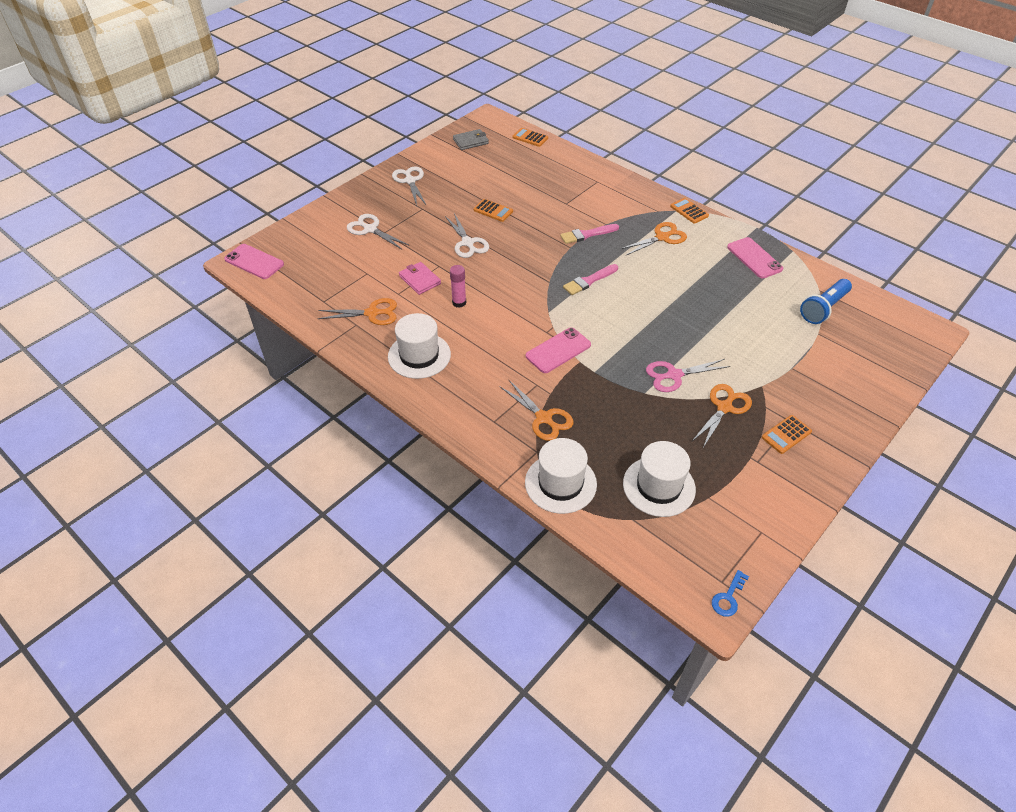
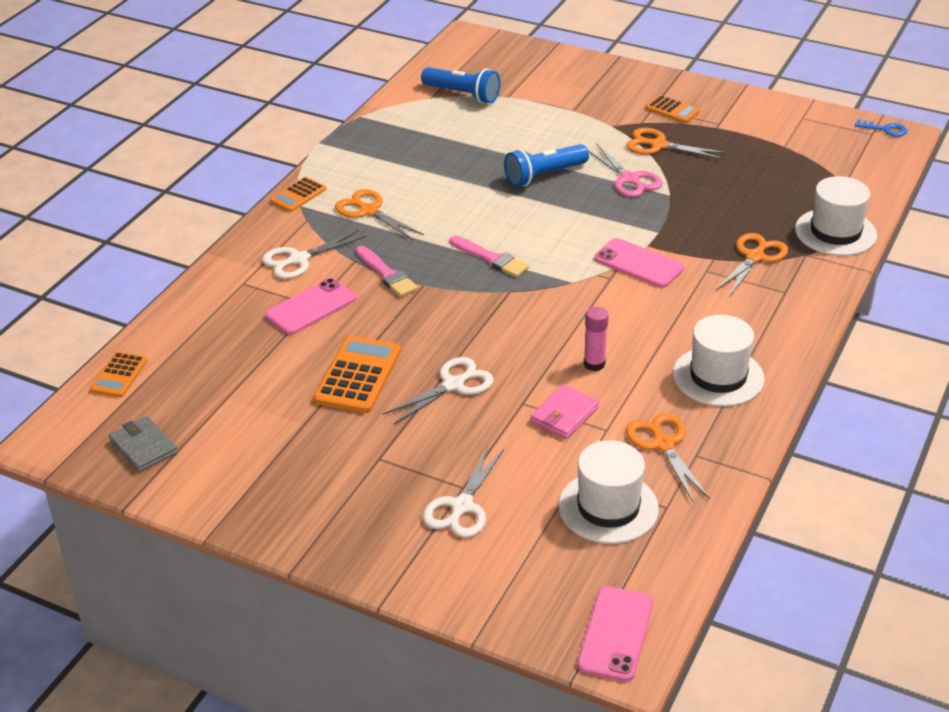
camera: 105 degrees left, 10 degrees down
white scissors [392,167,426,206] -> white scissors moved to [262,230,366,279]
orange calculator [473,199,513,222] -> orange calculator [313,336,401,413], size x1.67
white hat [623,441,696,517] -> white hat moved to [559,440,659,544]
pink phone [727,237,783,278] -> pink phone moved to [265,278,356,335]
none -> blue flashlight [504,144,589,187]

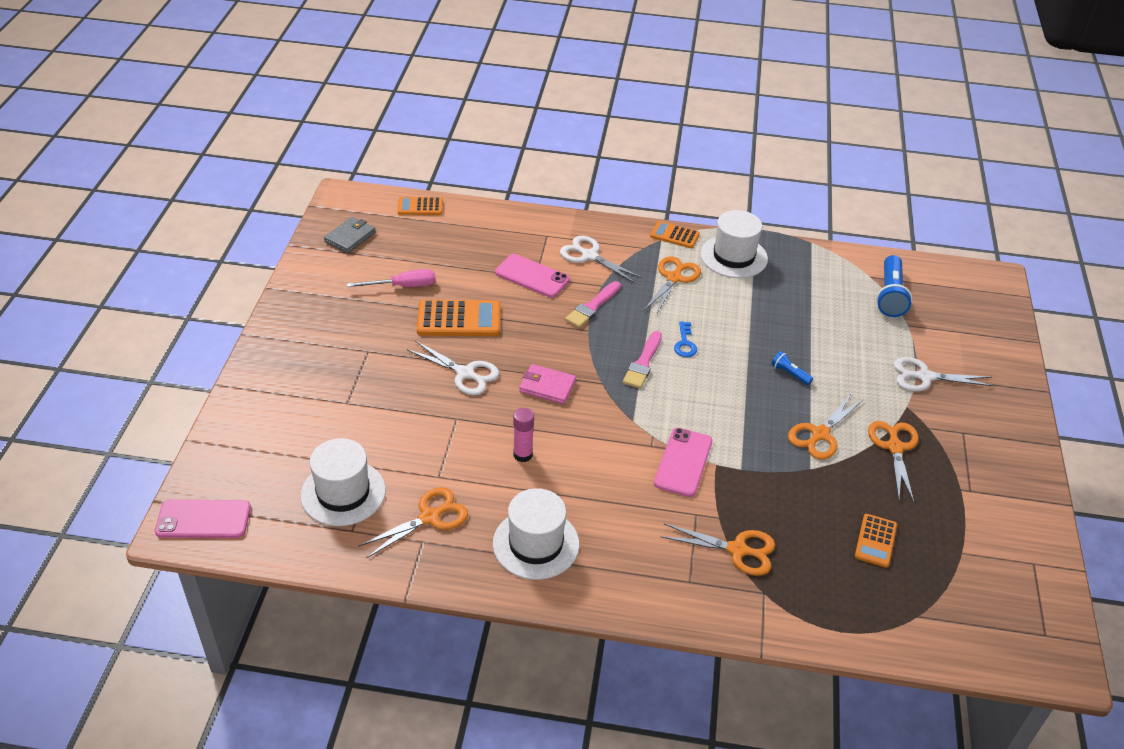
camera: 70 degrees right, 5 degrees up
white scissors [423,445,504,538] -> white scissors moved to [894,357,995,392]
blue flashlight [504,144,589,187] -> blue flashlight [771,351,813,385], size x0.51
pink wallet [531,385,599,438] -> pink wallet moved to [519,364,576,404]
pink scissors [588,143,662,197] -> orange scissors [788,394,864,460]
orange calculator [645,95,700,123] -> orange calculator moved to [855,514,897,568]
white hat [795,176,877,256] -> white hat moved to [700,210,768,278]
blue key [855,119,907,137] -> blue key moved to [674,322,697,357]
none -> pink screwdriver [347,269,436,287]

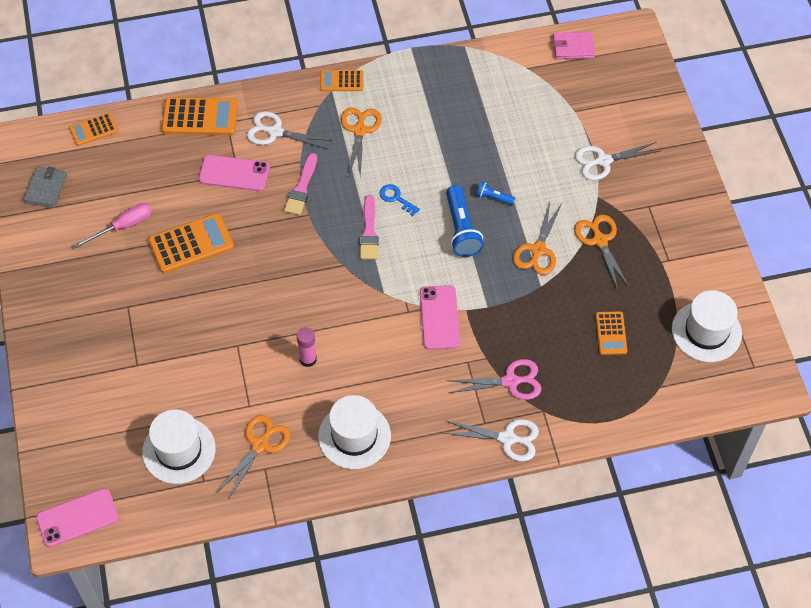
camera: 20 degrees left, 15 degrees up
white scissors [407,341,499,395] -> white scissors moved to [444,419,539,461]
pink wallet [519,364,576,404] -> pink wallet moved to [553,32,595,59]
orange scissors [660,523,775,576] -> pink scissors [446,359,541,400]
blue key [674,322,697,357] -> blue key turned 150 degrees clockwise [379,184,420,216]
white hat [700,210,768,278] -> white hat moved to [672,290,742,362]
blue flashlight [876,255,912,317] -> blue flashlight moved to [446,185,484,257]
none -> orange calculator [161,97,238,135]

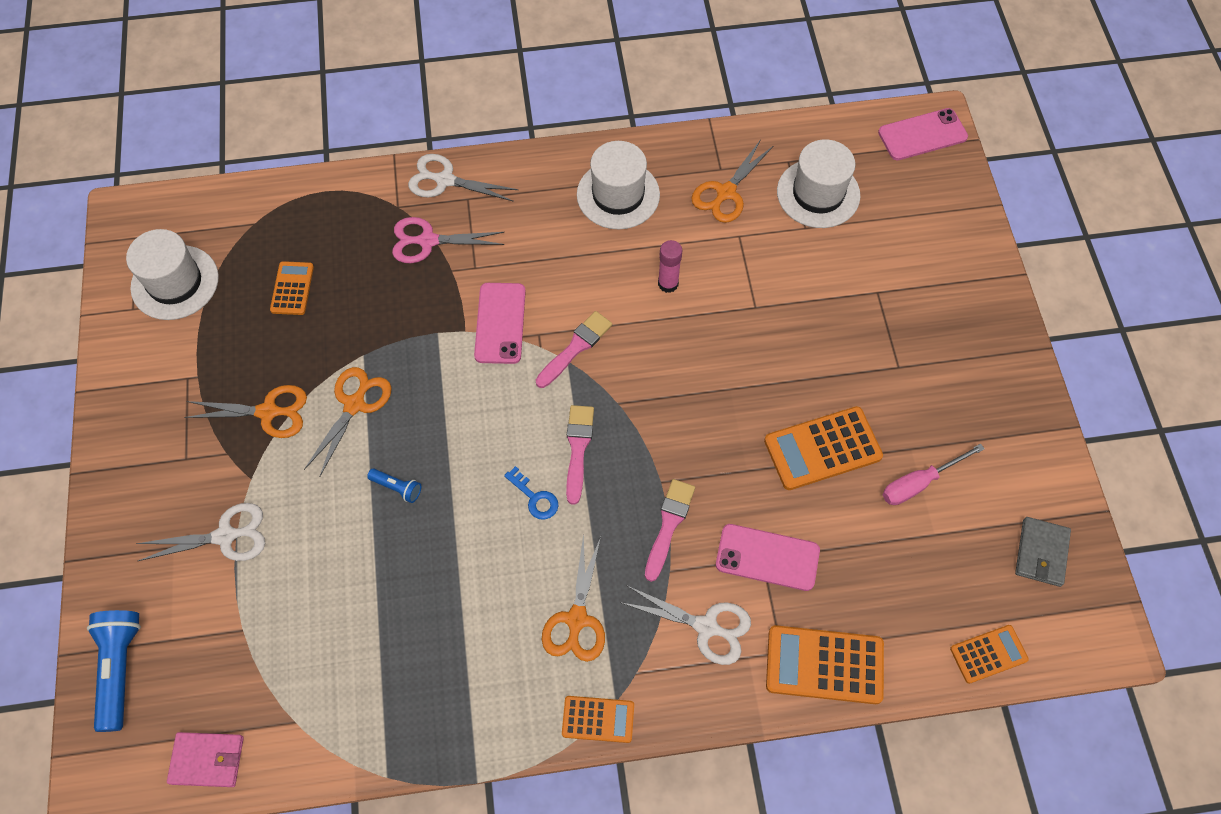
camera: 175 degrees left, 5 degrees up
blue flashlight [446,185,484,257] -> blue flashlight moved to [87,610,141,732]
orange scissors [574,215,630,290] -> orange scissors turned 75 degrees counterclockwise [184,385,307,438]
none -> pink brush [536,311,612,388]

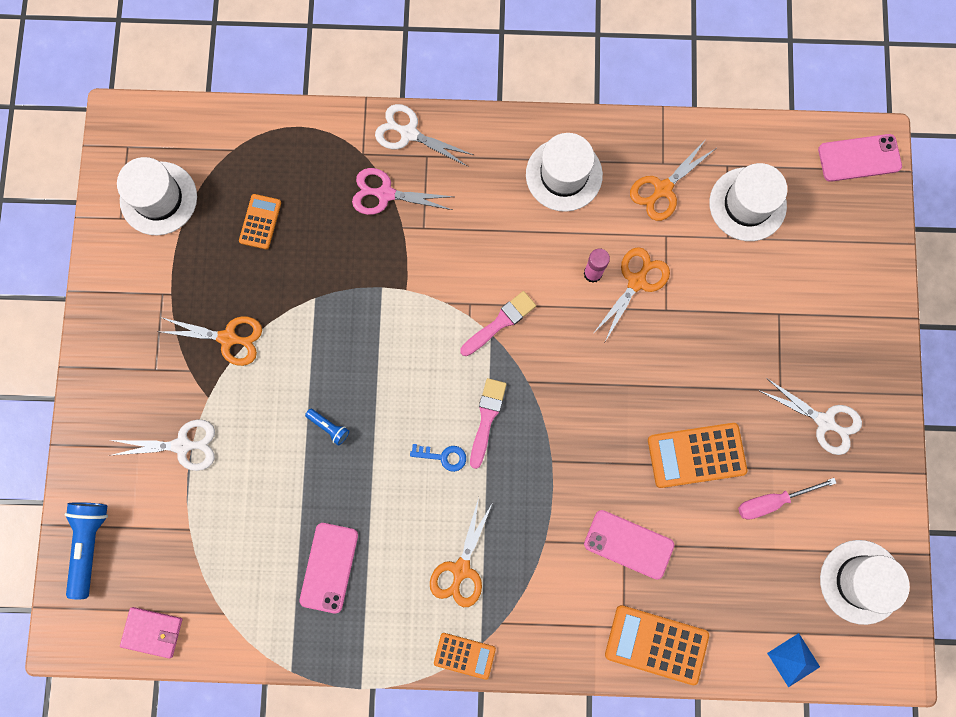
camera: 10 degrees right, 15 degrees up
orange scissors [304,367,392,477] -> orange scissors moved to [593,247,670,340]
pink phone [474,283,526,364] -> pink phone moved to [300,523,358,613]
blue key [504,466,559,519] -> blue key turned 45 degrees counterclockwise [410,444,466,472]
white scissors [620,585,751,665] -> white scissors moved to [758,378,862,455]
pink brush [645,479,695,582] -> none
orange calculator [950,625,1029,684] -> blue pyramid [767,633,820,687]
grey wallet [1015,517,1071,587] -> white hat [820,540,910,625]

